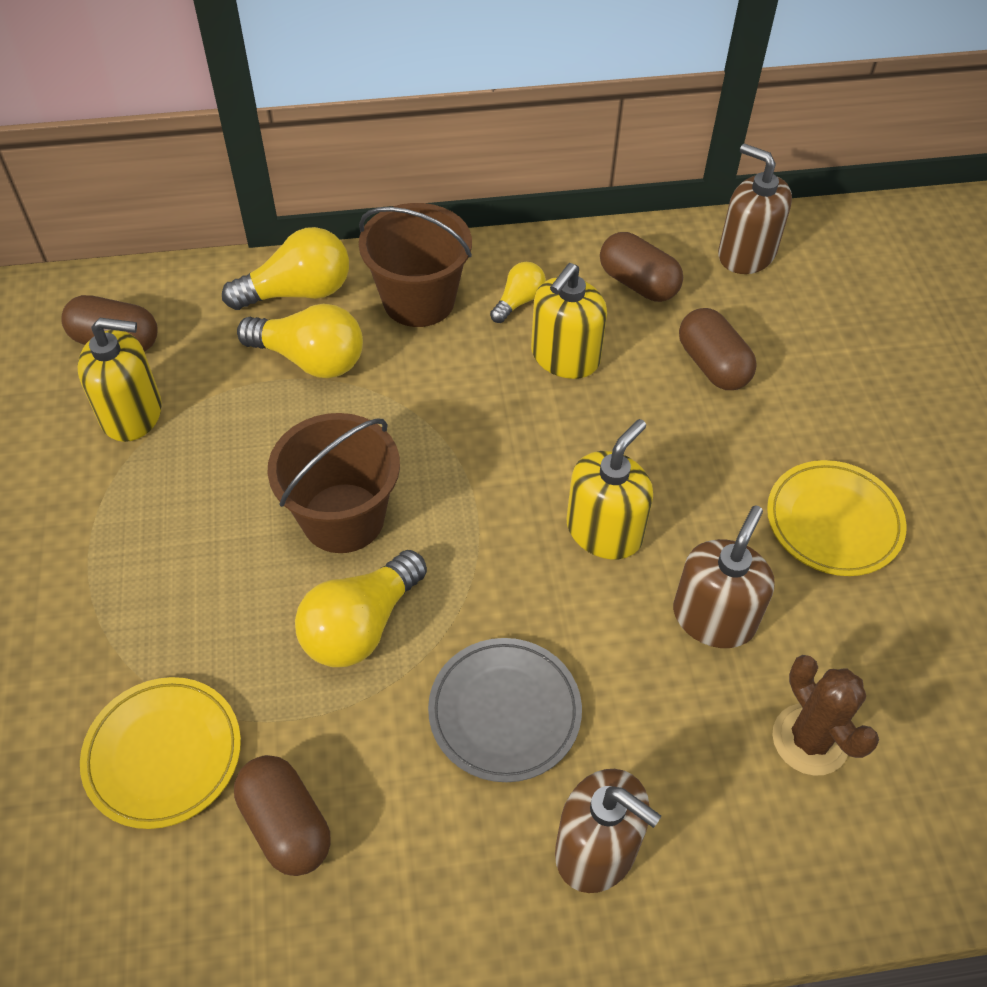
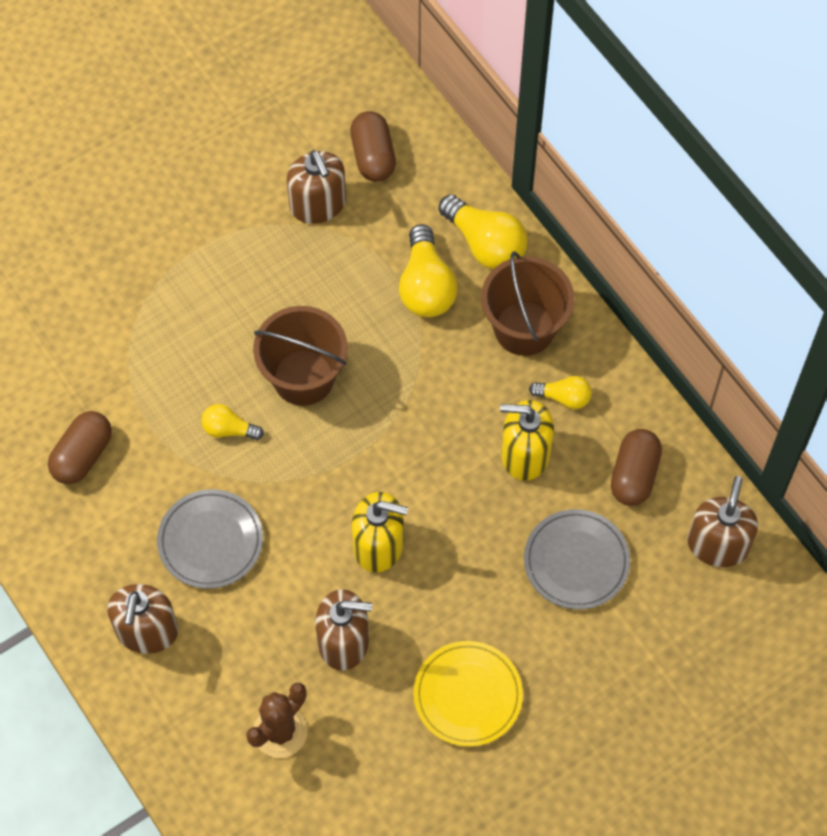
camera: 65 degrees right, 10 degrees up
yellow soap dispenser [77,318,162,442] -> brown soap dispenser [287,150,346,224]
yellow plate [80,677,241,829] -> none
yellow light bulb [295,550,427,667] -> yellow light bulb [201,404,264,440], size x0.56
brown capsule [679,308,757,390] -> grey plate [524,509,630,610]

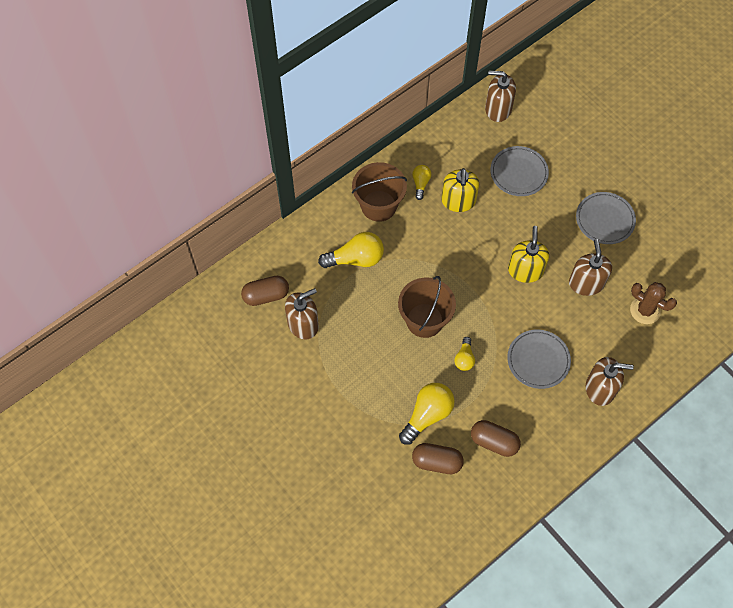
camera: 95 degrees left, 0 degrees up
yellow plate [413,641,523,747] -> grey plate [576,192,636,244]
yellow light bulb [439,194,528,269] -> yellow light bulb moved to [399,383,455,445]
brown capsule [611,429,662,506] -> brown capsule moved to [412,443,464,474]

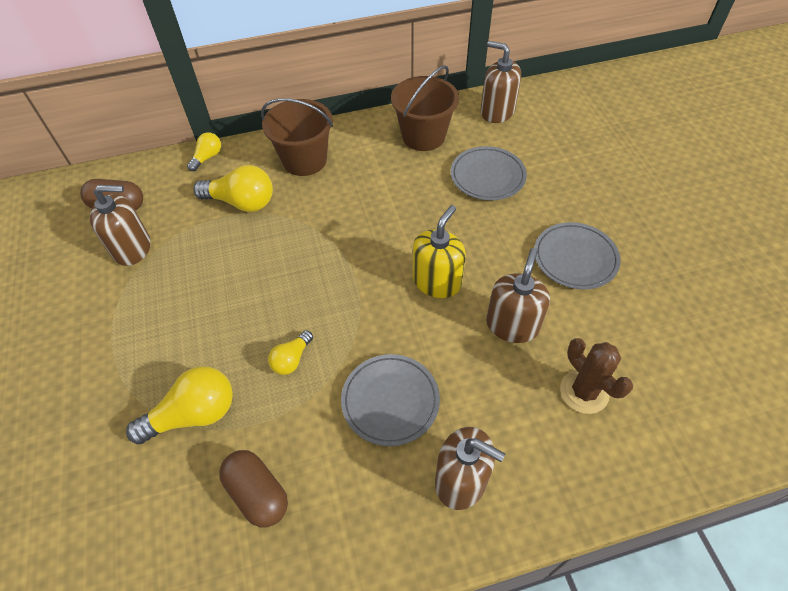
camera: 25 degrees right, 10 degrees down
brown bucket [398,276,456,338] -> brown bucket moved to [391,65,459,151]
yellow light bulb [412,165,431,200] -> yellow light bulb moved to [187,132,221,171]
brown capsule [412,443,464,474] -> none
yellow soap dispenser [441,168,479,212] -> none

